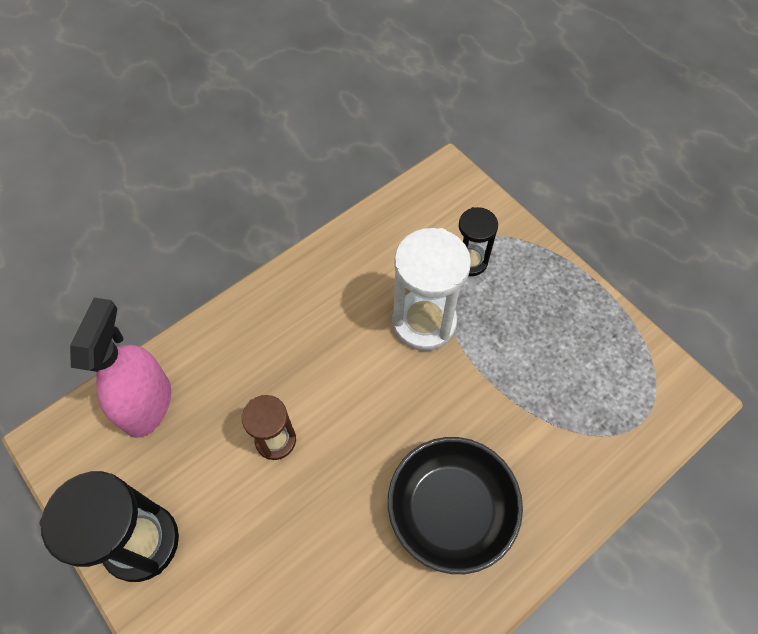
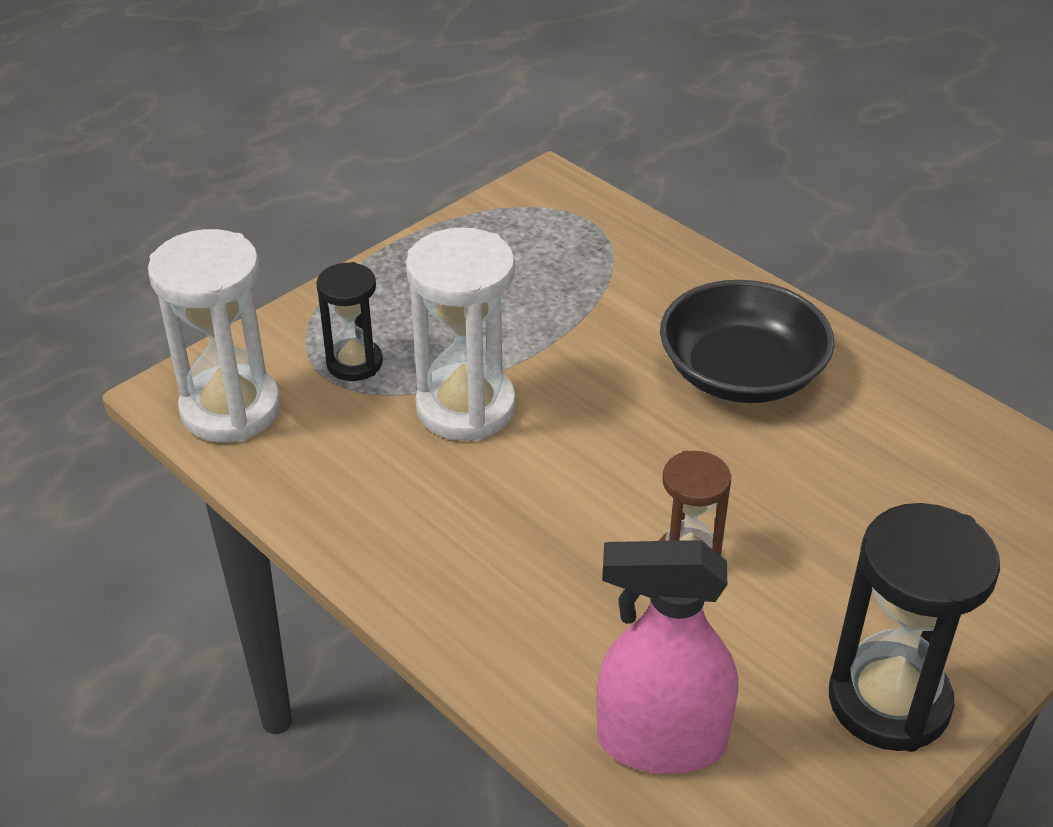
camera: 95 degrees left, 20 degrees down
none -> white hourglass [148,229,281,442]

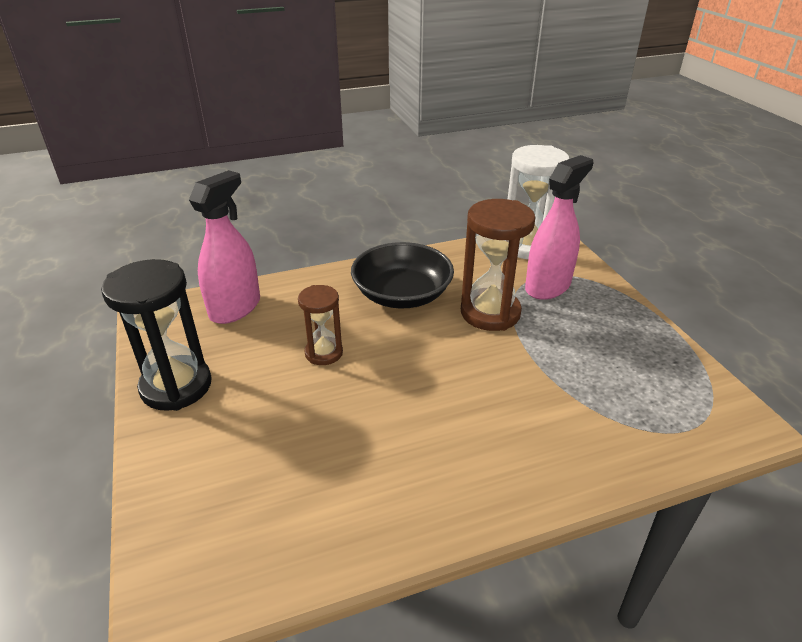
camera: 115 degrees right, 5 degrees down
black hourglass [316,262,383,381] -> pink spray bottle [525,155,594,300]
white hourglass [406,227,516,441] -> brown hourglass [461,199,536,331]
black bowl [660,280,834,403] -> black bowl moved to [351,242,454,308]

